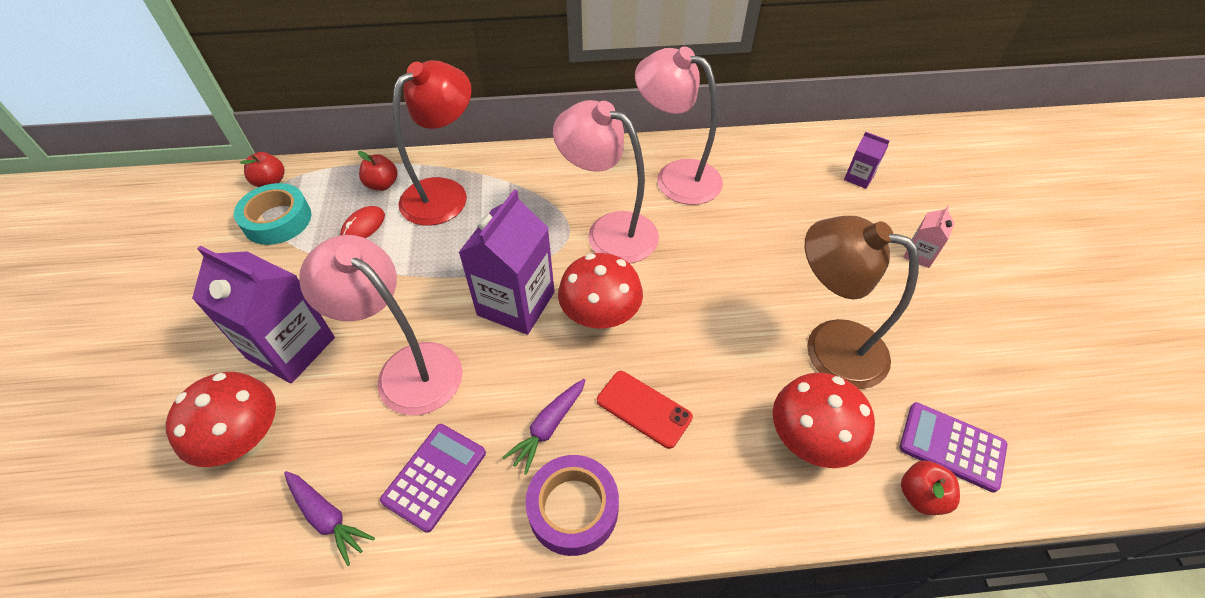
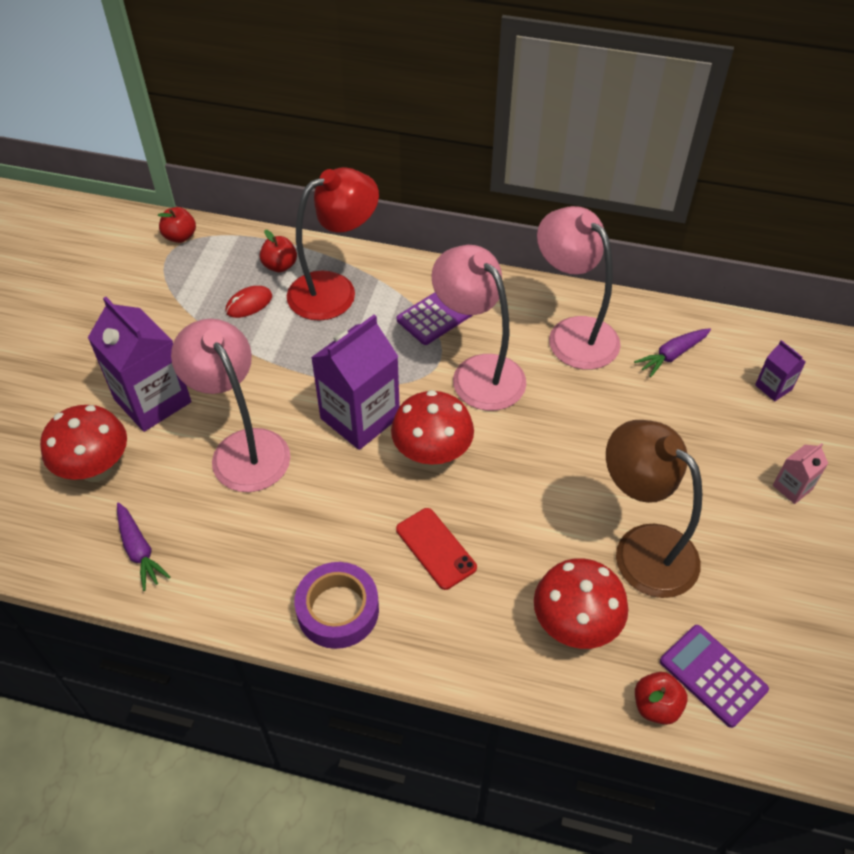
camera: 20 degrees right, 0 degrees up
turquoise tape [234,183,311,245] -> none
purple calculator [380,424,486,533] -> purple calculator moved to [397,292,473,345]
purple carrot [502,379,586,475] -> purple carrot moved to [634,328,711,377]

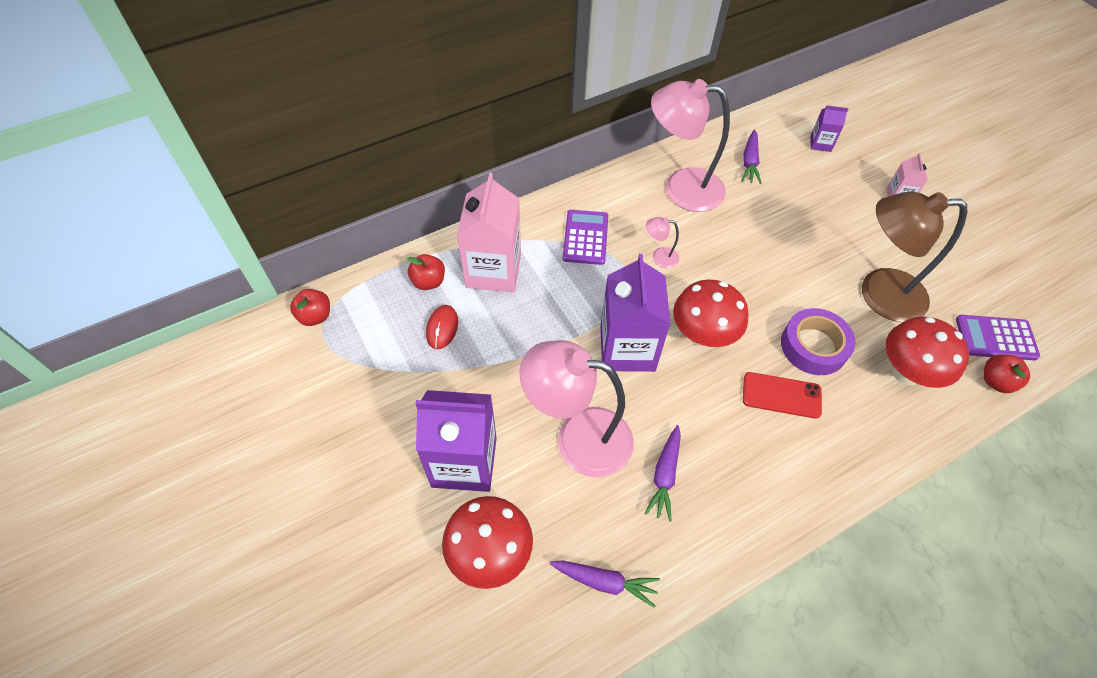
camera: 45 degrees left, 5 degrees up
red lamp [287,167,379,321] -> pink carton [457,173,521,292]
purple tape [294,562,379,649] -> purple tape moved to [781,308,855,375]
pink lamp [431,245,526,411] -> pink lamp [646,217,679,268], size x0.42
none -> purple carrot [644,425,681,521]

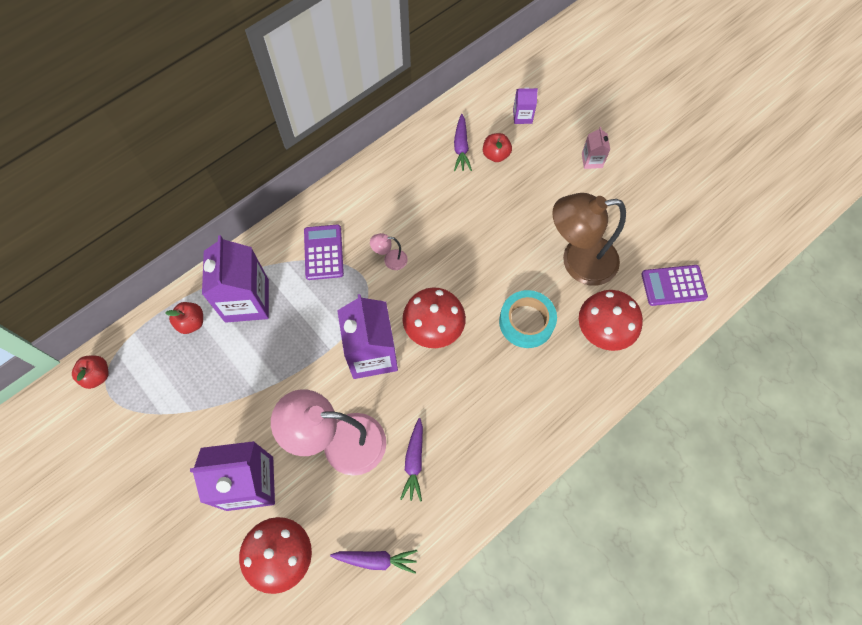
camera: 10 degrees left, 10 degrees up
red mouse [426,305,458,349] -> none
pink carton [457,173,521,292] -> purple carton [202,235,269,323]
pink lamp [651,79,730,212] -> none
red phone [743,372,822,419] -> none
purple tape [781,308,855,375] -> turquoise tape [499,290,557,348]
red apple [983,354,1030,393] -> red apple moved to [483,133,512,162]

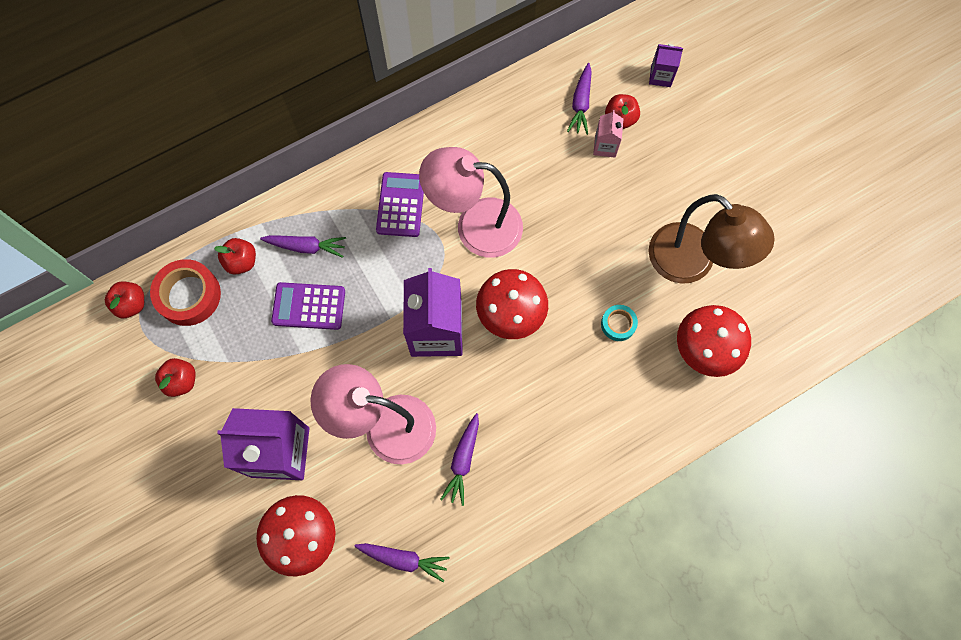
camera: 10 degrees right, 5 degrees up
purple carton [202,235,269,323] -> purple carrot [260,235,346,258]
pink lamp [370,233,408,270] -> pink lamp [419,147,523,258], size x2.41
turquoise tape [499,290,557,348] -> turquoise tape [601,305,638,341], size x0.55
brown lamp [552,193,626,286] -> brown lamp turned 135 degrees counterclockwise [649,194,775,284]
pink carton [582,127,610,169] -> pink carton moved to [593,110,623,158]
purple calculator [641,265,708,306] -> purple calculator moved to [271,282,345,330]
none -> red tape [150,259,221,326]
none -> red apple [155,358,195,397]

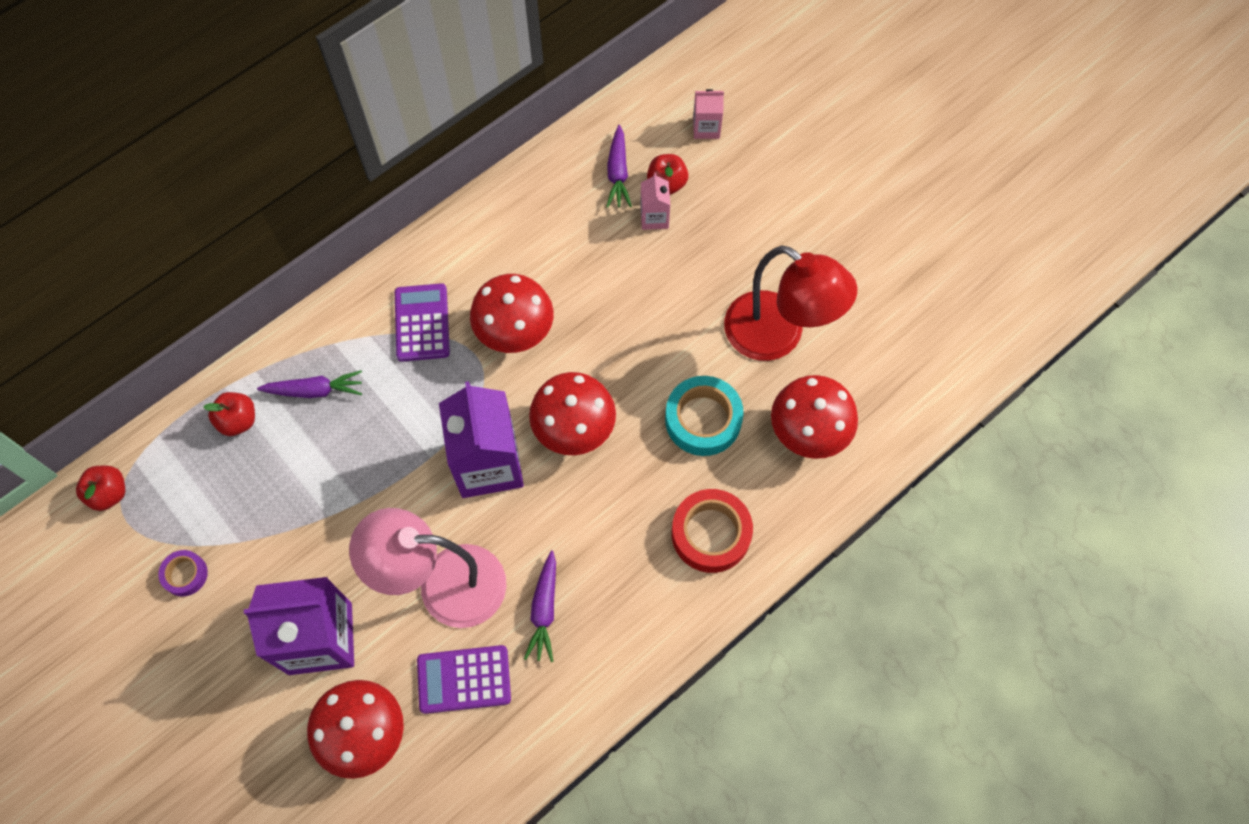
camera: 10 degrees left, 5 degrees down
red tape [150,259,221,326] -> red tape moved to [672,489,753,573]
red apple [155,358,195,397] -> purple tape [158,550,208,597]
purple calculator [271,282,345,330] -> purple calculator moved to [417,645,511,714]
purple carrot [355,543,450,582] -> none
pink lamp [419,147,523,258] -> red mushroom [470,274,554,353]
turquoise tape [601,305,638,341] -> turquoise tape [665,376,744,456], size x1.83
purple carton [649,44,683,87] -> pink carton [693,89,724,139]
brown lamp [649,194,775,284] -> red lamp [724,245,857,361]

